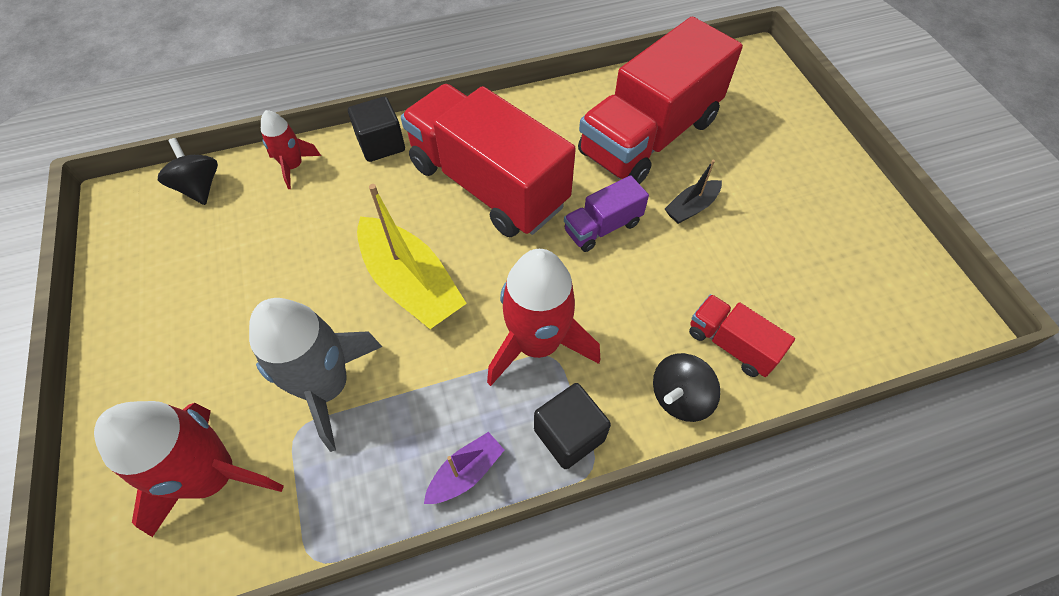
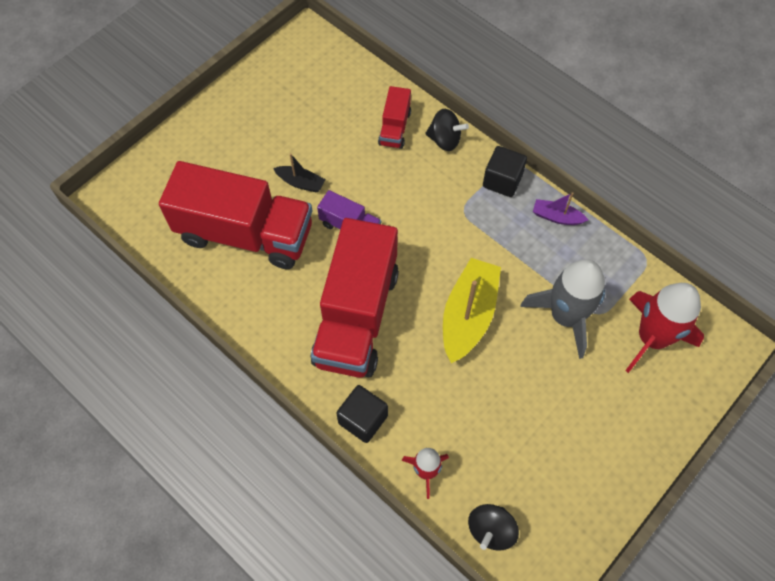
camera: 120 degrees left, 5 degrees up
red rocket [487,249,600,386] -> none

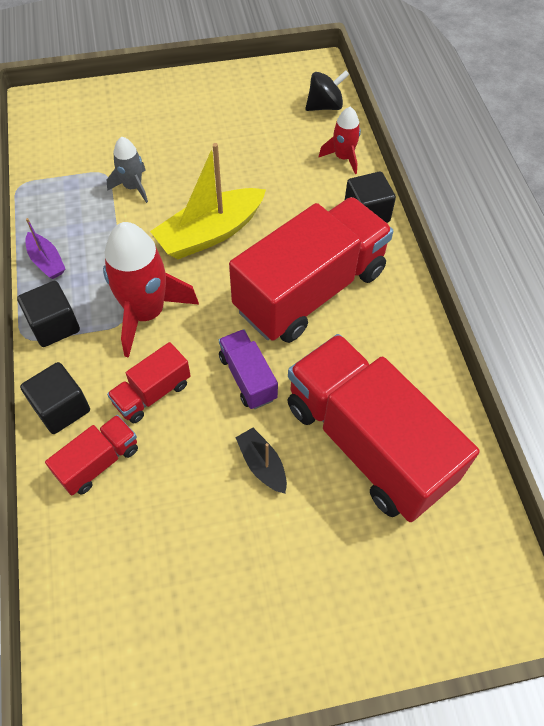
camera: 145 degrees left, 5 degrees down
black spinning top [425,109,469,151] -> black cube [20,362,90,434]
grey rocket [520,259,605,359] -> grey rocket [107,137,148,203], size x0.54
red rocket [625,283,704,373] -> red rocket moved to [103,222,199,358]
none -> red truck [107,342,191,423]

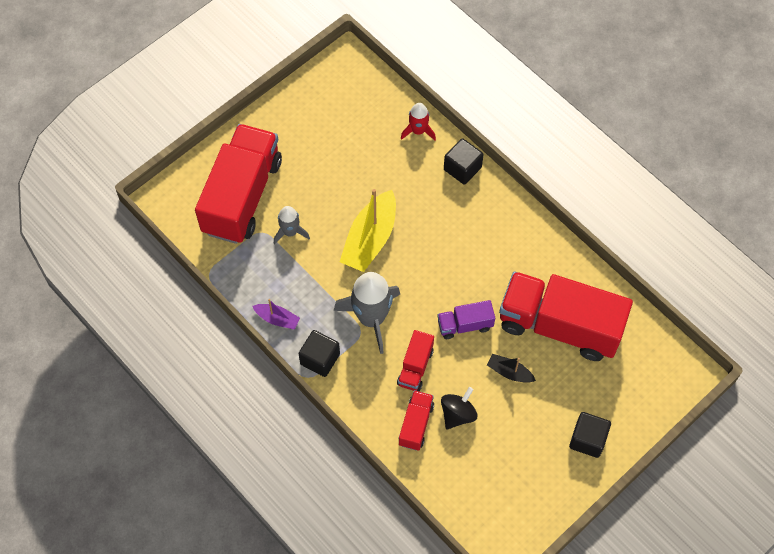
camera: 30 degrees left, 5 degrees up
black cube [20,362,90,434] -> black cube moved to [569,412,611,458]
red rocket [103,222,199,358] -> grey rocket [334,272,400,354]
purple truck [219,329,278,409] -> purple truck turned 45 degrees counterclockwise [437,300,495,339]
red truck [229,197,393,343] -> red truck moved to [195,124,282,244]
black spinning top [305,70,350,111] -> black spinning top moved to [441,387,477,429]

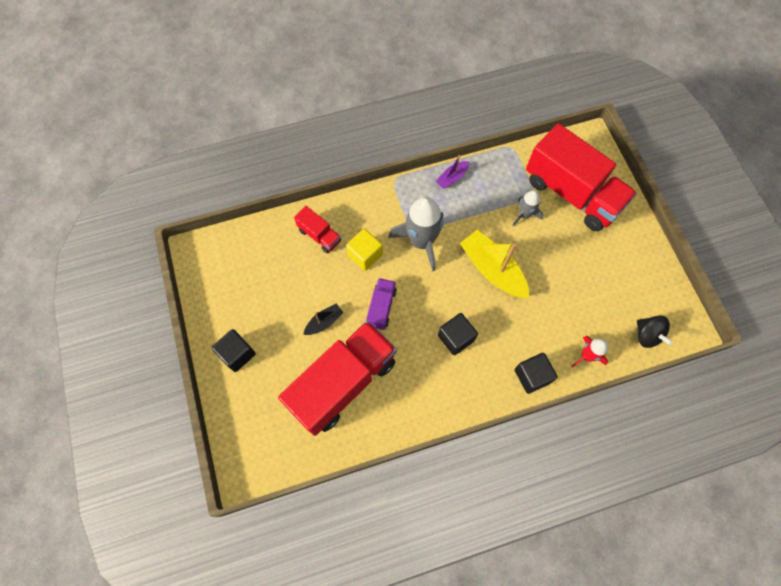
camera: 115 degrees right, 5 degrees up
black cube [298,330,340,377] -> black cube moved to [438,313,478,355]
red truck [397,330,434,391] -> yellow cube [346,229,383,271]
black spinning top [441,387,477,429] -> black spinning top moved to [637,316,673,348]

